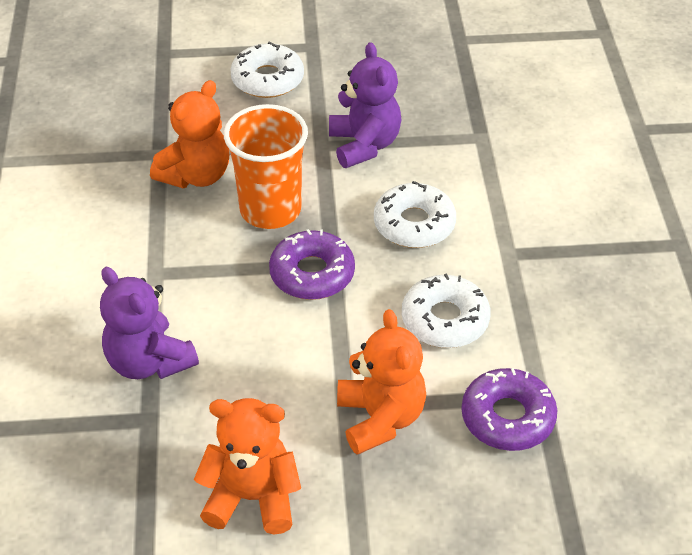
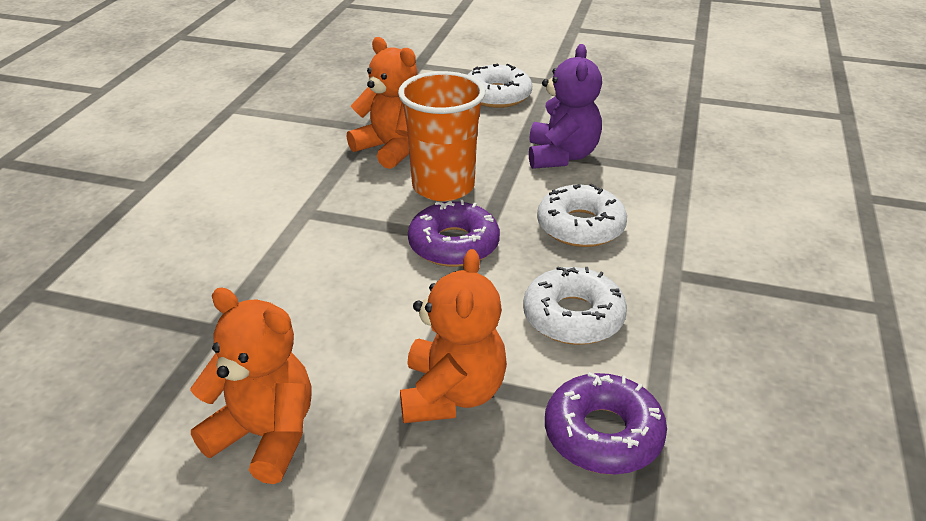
camera: 20 degrees right, 10 degrees down
purple teddy bear [100,267,199,379] -> none
orange teddy bear [150,80,229,188] -> orange teddy bear turned 105 degrees counterclockwise [347,37,417,169]

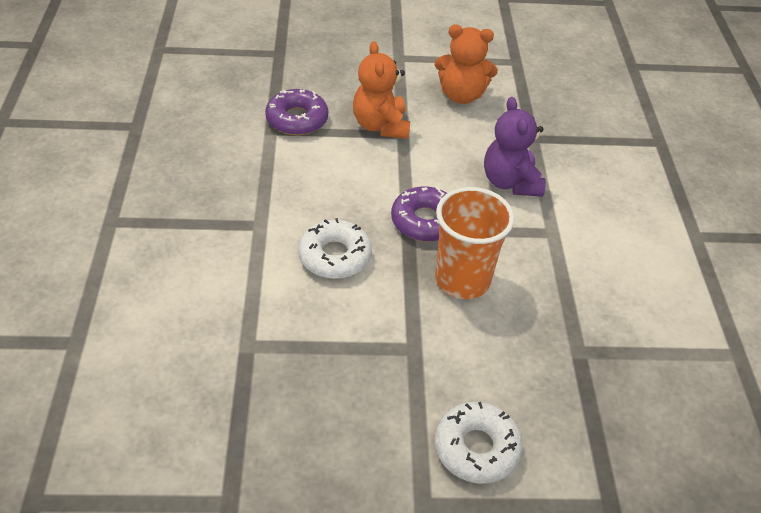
camera: 160 degrees right, 10 degrees up
orange teddy bear [347,37,417,169] -> none
white donut [523,266,627,345] -> none
purple teddy bear [529,44,602,169] -> purple teddy bear moved to [484,97,546,197]

